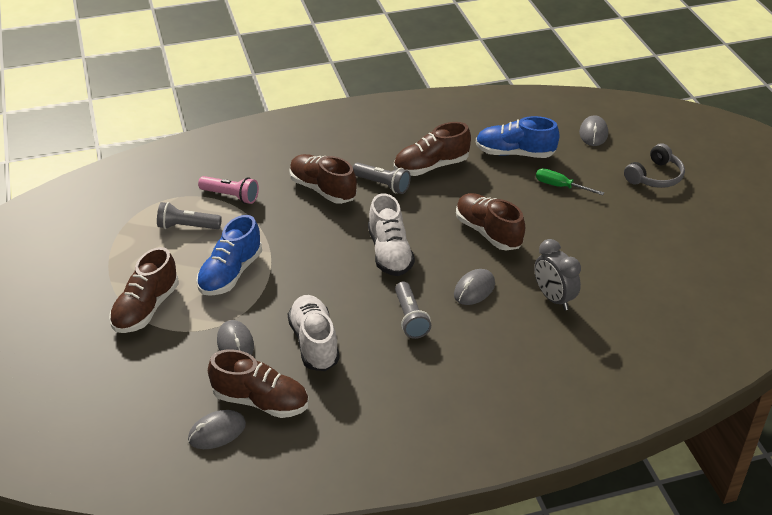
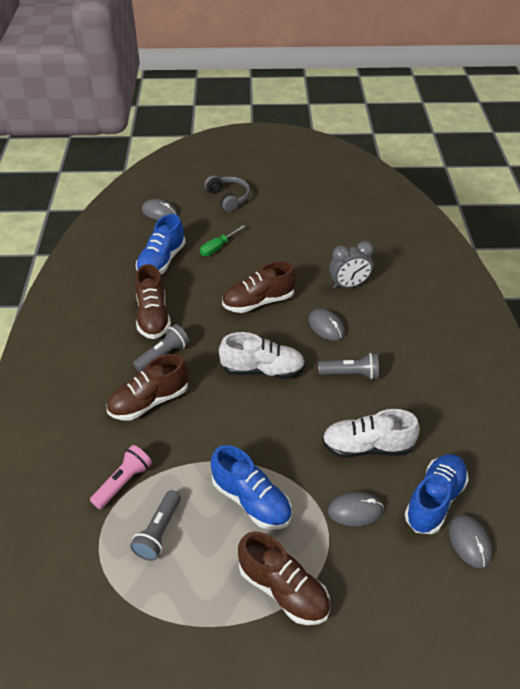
camera: 75 degrees left, 5 degrees up
brown shoe [208,349,309,418] -> blue shoe [404,454,469,534]

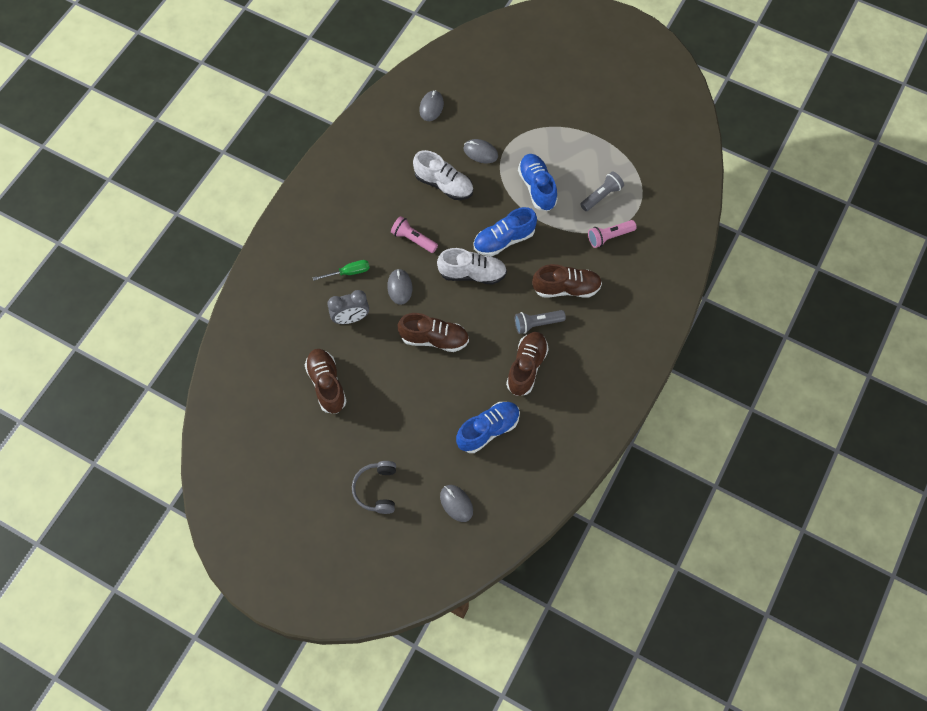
camera: 150 degrees left, 20 degrees up
green screwdriver [200,225,246,256] -> green screwdriver moved to [313,260,370,281]
white shoe [219,332,305,379] -> white shoe turned 150 degrees clockwise [437,248,507,285]
brown shoe [238,531,330,625] -> brown shoe moved to [305,349,347,414]
grey flashlight [318,353,379,379] -> pink flashlight [391,216,438,253]
grey clock [329,241,374,289] -> grey clock turned 150 degrees clockwise [327,290,369,324]
blue shoe [404,454,469,534] -> blue shoe moved to [474,207,537,256]

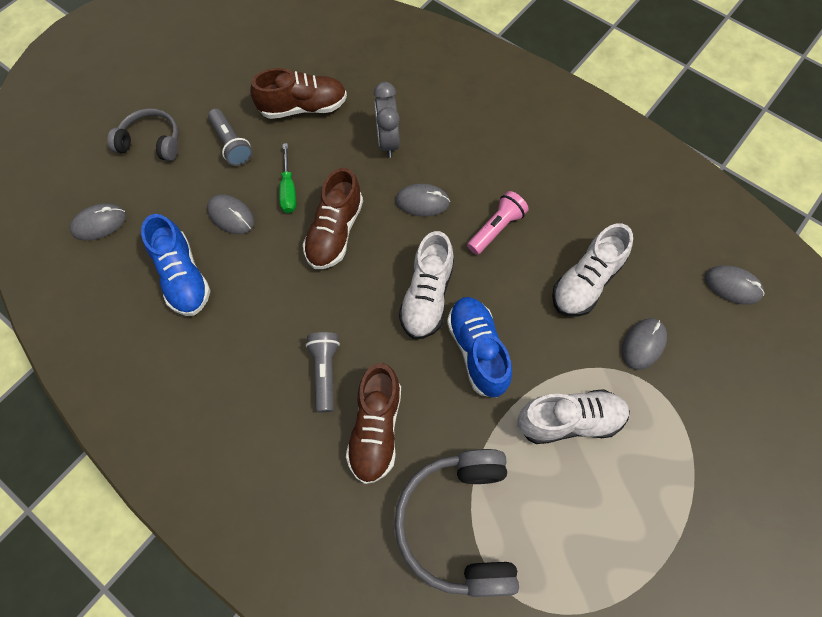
camera: 100 degrees right, 0 degrees up
green screwdriver [313,260,370,281] -> green screwdriver moved to [279,143,296,213]
brown shoe [506,332,549,396] -> none
blue shoe [518,154,558,211] -> white shoe [517,389,630,444]
grey flashlight [580,172,624,211] -> grey flashlight moved to [208,109,252,166]
pink flashlight [588,220,637,248] -> grey headphones [394,449,519,597]
none -> grey mouse [207,194,254,234]

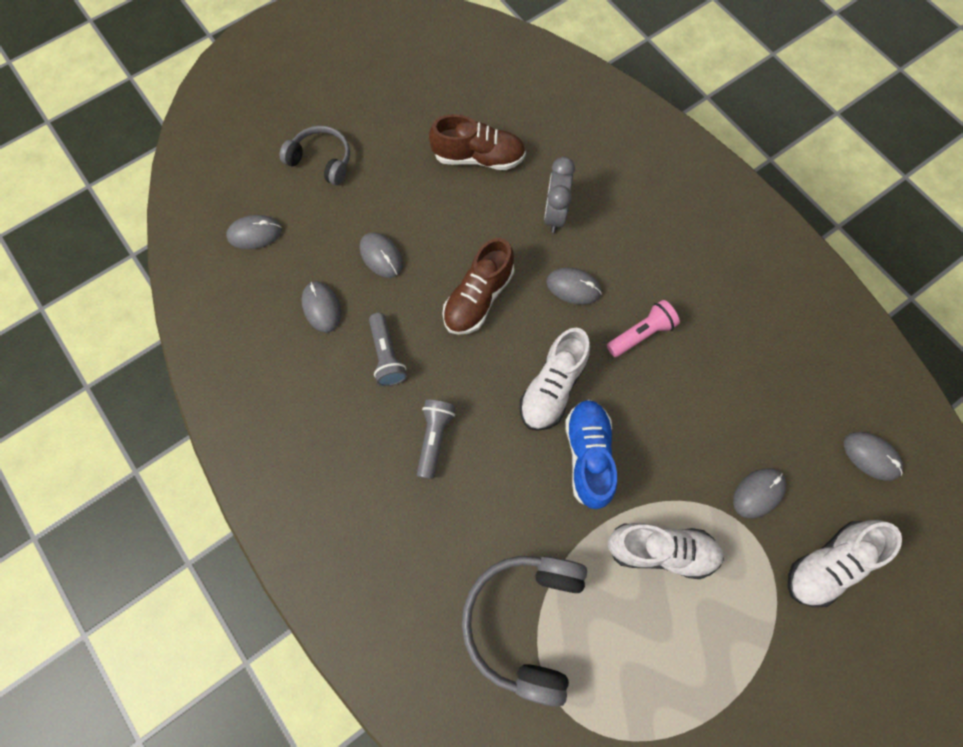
camera: 15 degrees right, 5 degrees up
blue shoe [141,214,210,316] -> grey mouse [301,281,341,333]
grey flashlight [208,109,252,166] -> grey flashlight moved to [369,313,407,386]
green screwdriver [279,143,296,213] -> none
brown shoe [346,363,401,484] -> none
white shoe [552,223,633,316] -> white shoe moved to [788,520,902,607]

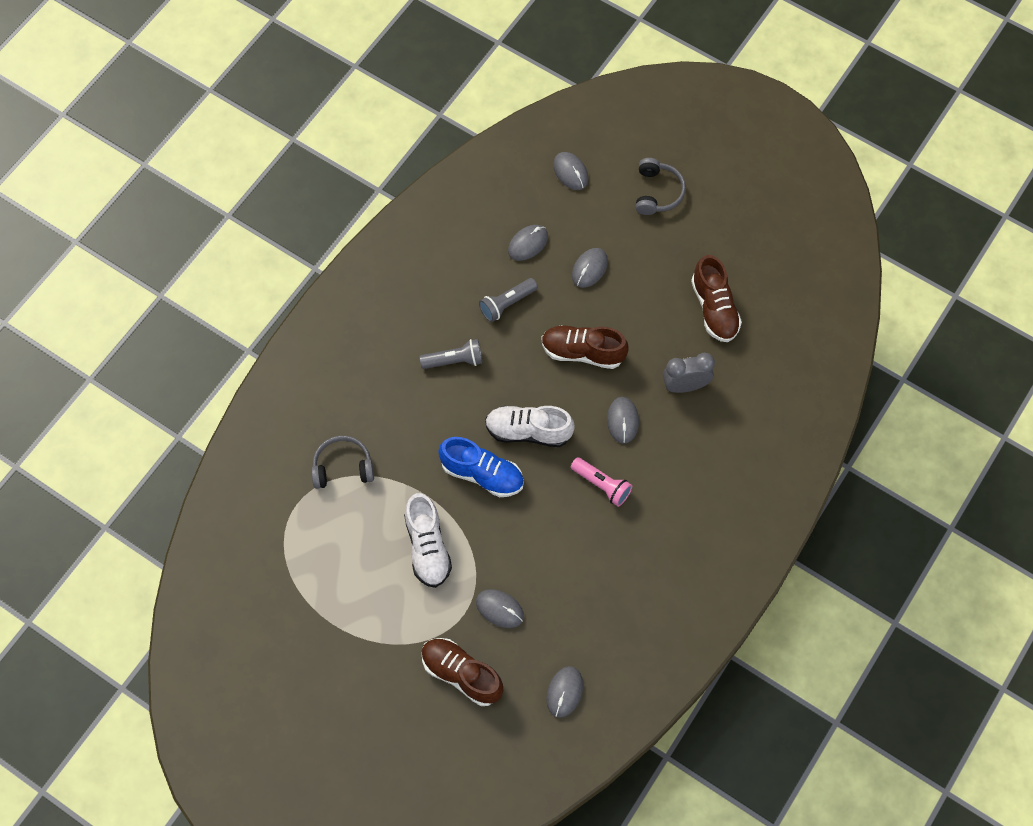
camera: 70 degrees right, 5 degrees down
grey headphones [462,556,587,707] -> grey headphones [311,436,374,489], size x0.60
blue shoe [565,400,617,509] -> blue shoe turned 45 degrees clockwise [438,437,524,497]
white shoe [788,520,902,607] -> brown shoe [422,638,503,706]

